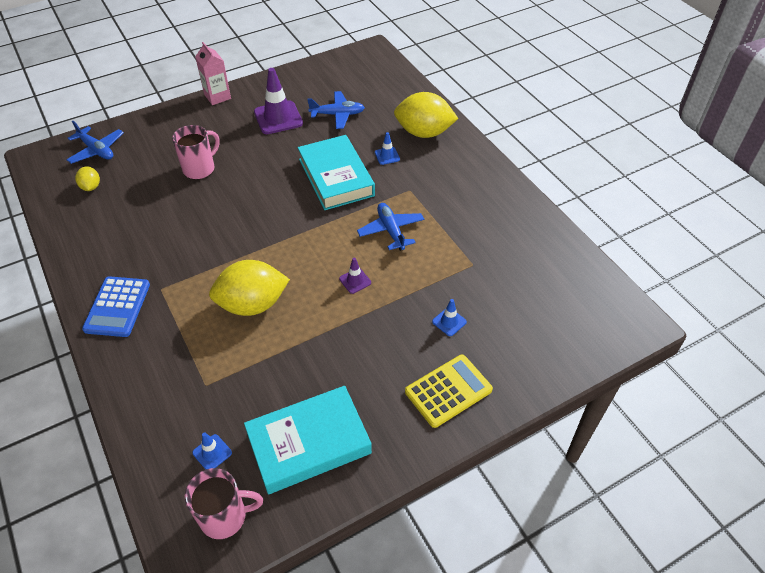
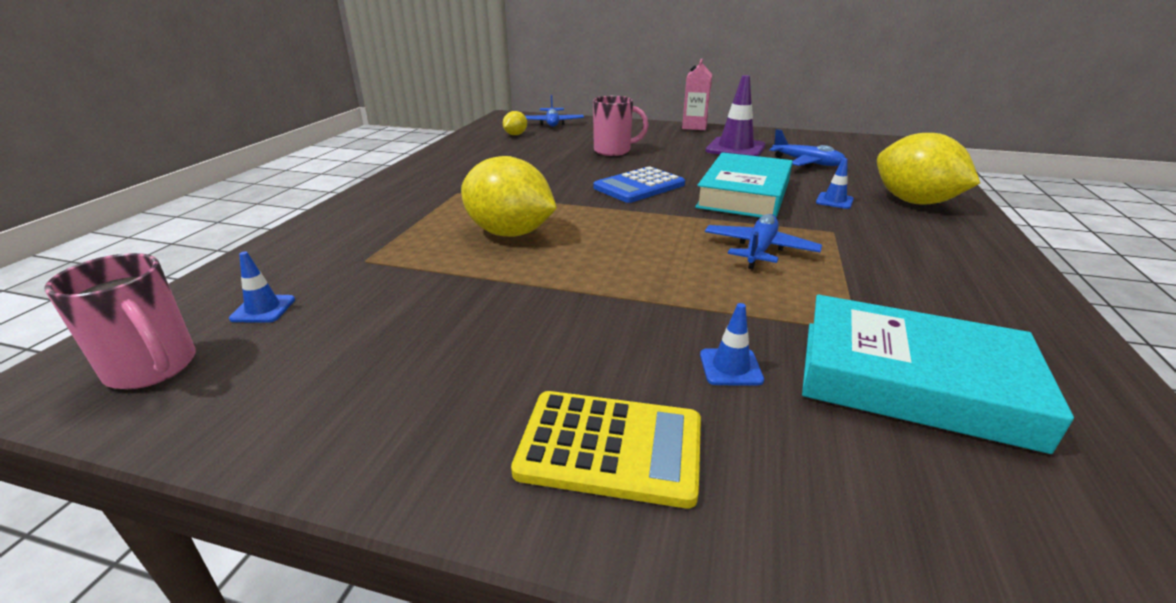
camera: 45 degrees right, 20 degrees down
blue calculator [82,276,150,337] -> blue calculator moved to [593,166,685,203]
turquoise book [244,386,372,494] -> turquoise book moved to [802,294,1074,454]
purple traffic cone [339,258,371,294] -> none

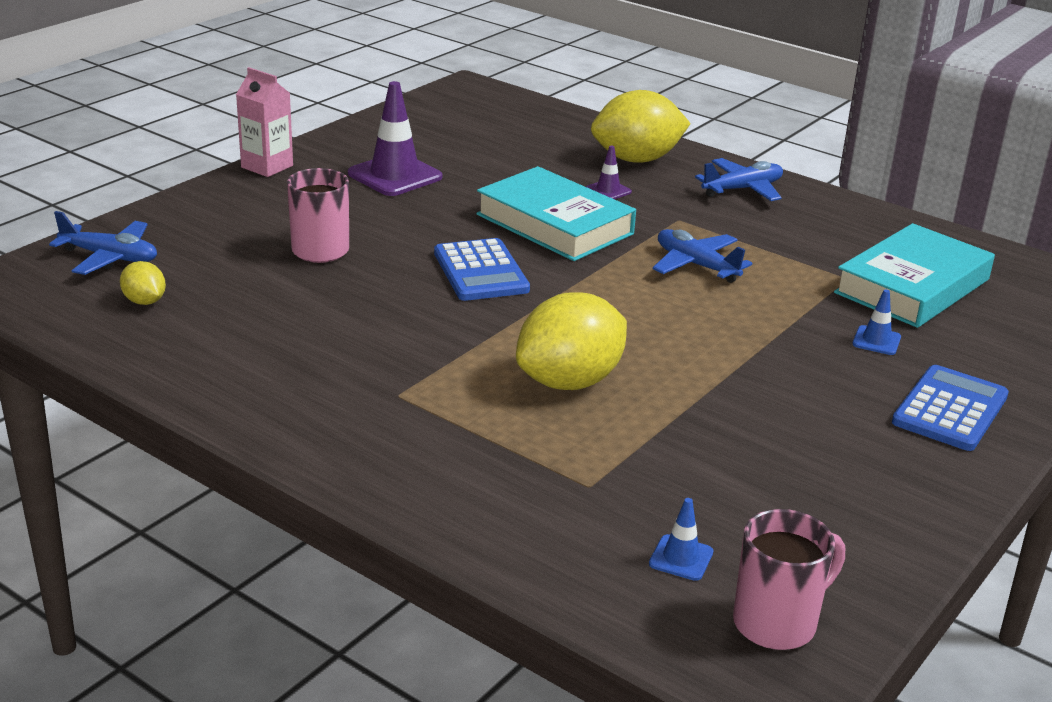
camera: 70 degrees left, 0 degrees up
yellow calculator [511,391,701,508] -> blue calculator [892,365,1009,451]
blue plane [769,129,845,168] -> blue plane moved to [695,158,783,201]
blue traffic cone [816,158,854,209] -> purple traffic cone [586,145,632,199]

